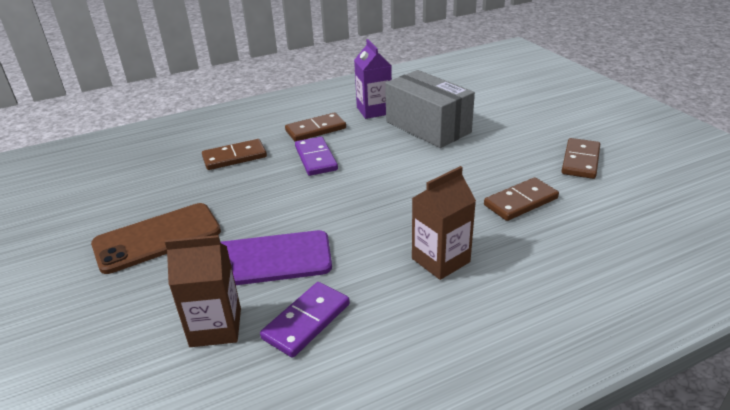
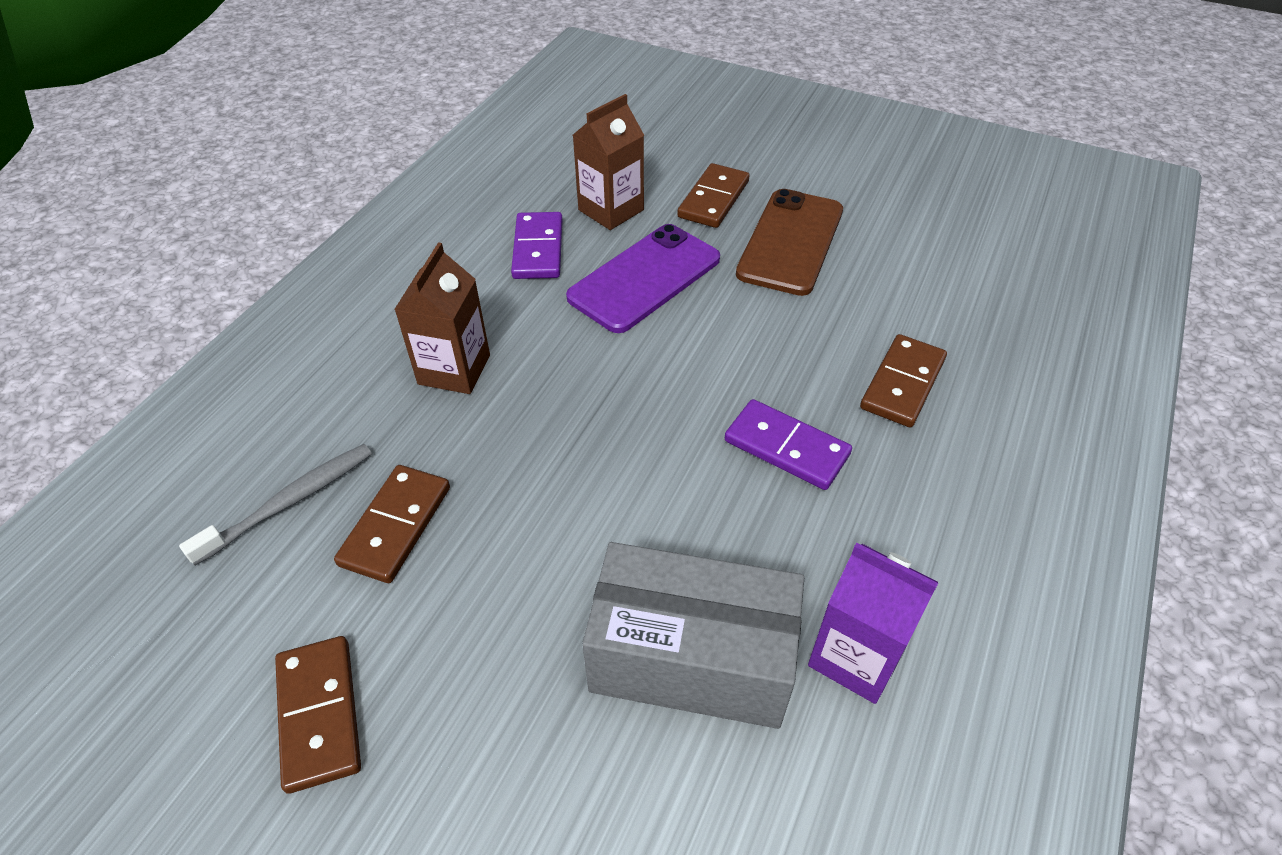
camera: 140 degrees right, 15 degrees up
brown domino [285,113,346,142] -> brown domino moved to [677,163,750,228]
none -> grey toothbrush [179,444,372,565]

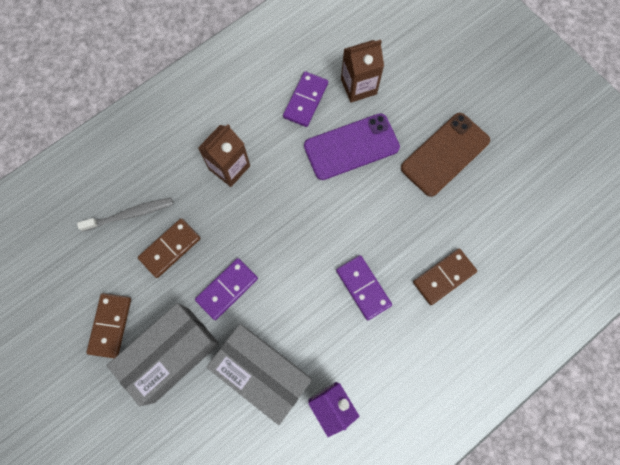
camera: 25 degrees right, 25 degrees up
brown domino [677,163,750,228] -> none
none -> grey box [107,303,219,406]
none -> purple domino [195,258,258,320]

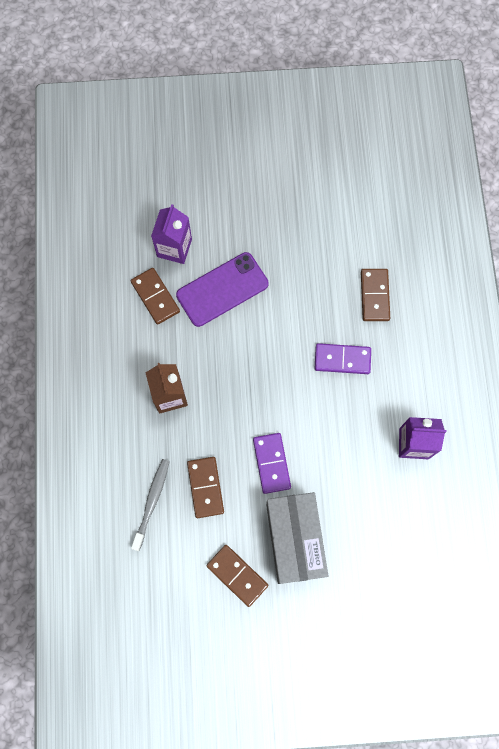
camera: 55 degrees left, 0 degrees up
grey box [207,324,312,425] -> none
purple domino [283,71,328,127] -> brown domino [131,268,180,325]
purple phone [304,113,400,180] -> purple phone turned 45 degrees clockwise [176,252,269,327]
brown carton [341,40,384,103] -> purple carton [151,204,192,264]
brown phone [401,113,490,197] -> none

